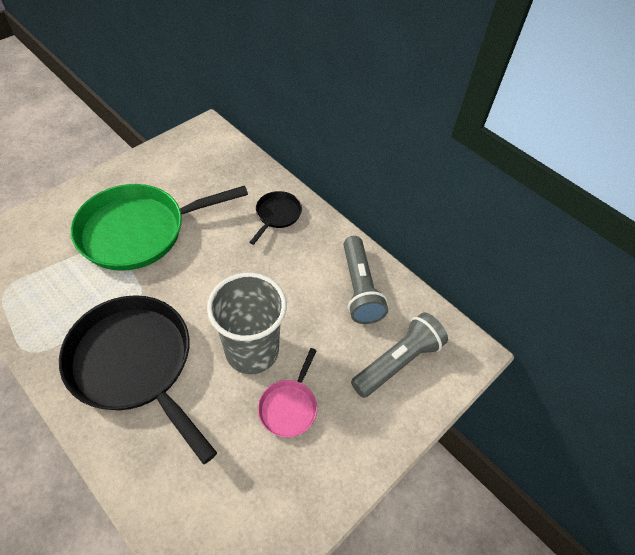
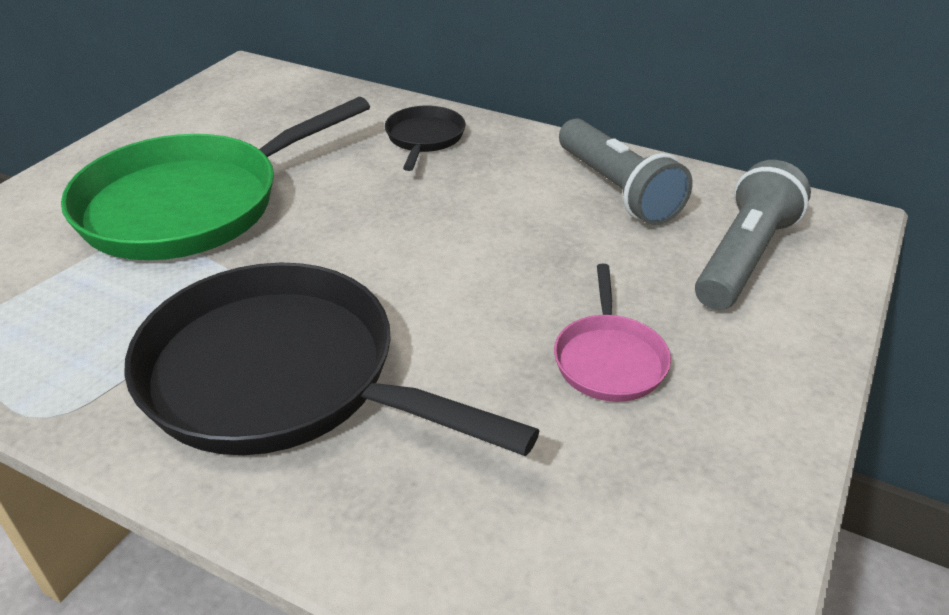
camera: 15 degrees left, 15 degrees down
grey cup [207,273,287,374] -> none

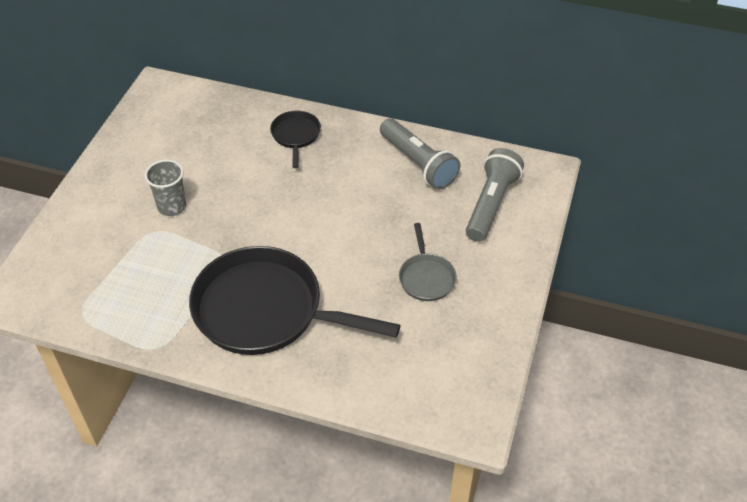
camera: 10 degrees left, 10 degrees up
green pan [61,97,370,260] -> grey cup [145,160,186,216]
pink pan [554,264,671,402] -> grey pan [399,223,457,301]

